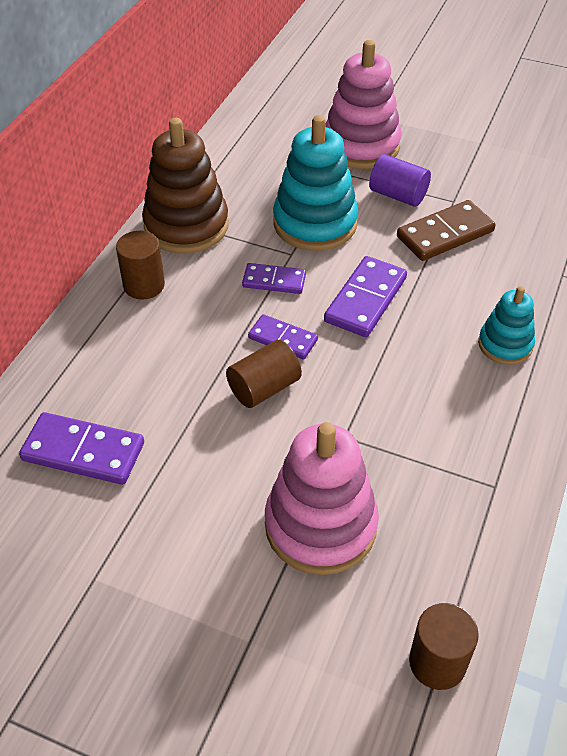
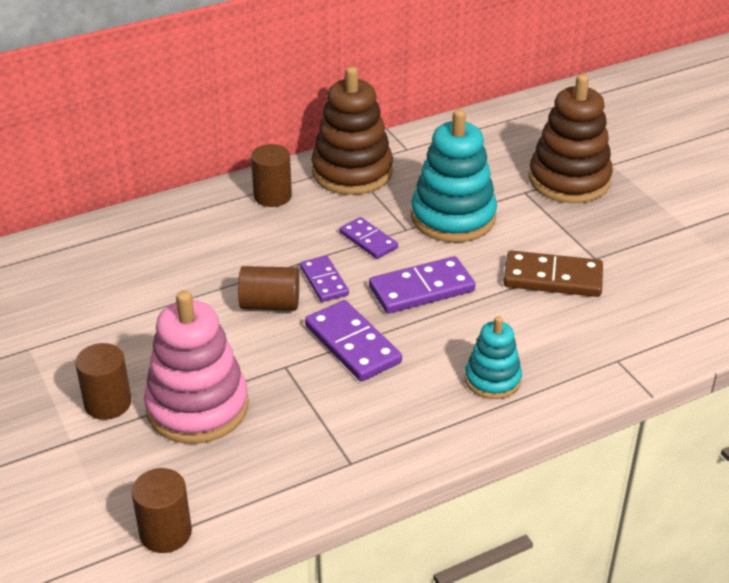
camera: 40 degrees right, 10 degrees down
purple domino [19,412,144,485] -> purple domino moved to [305,300,402,381]
pink stacking toy [325,40,401,169] -> brown stacking toy [529,74,613,203]
purple cylinder [369,154,431,207] -> none
none -> brown cylinder [75,343,131,420]

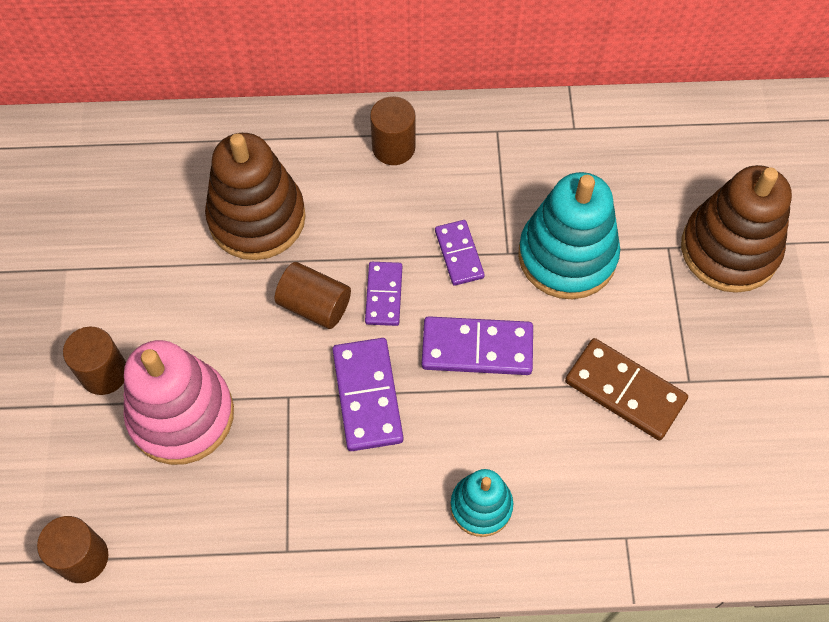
camera: 25 degrees right, 25 degrees up
brown stacking toy [312,66,393,195] -> brown stacking toy moved to [205,133,306,260]

